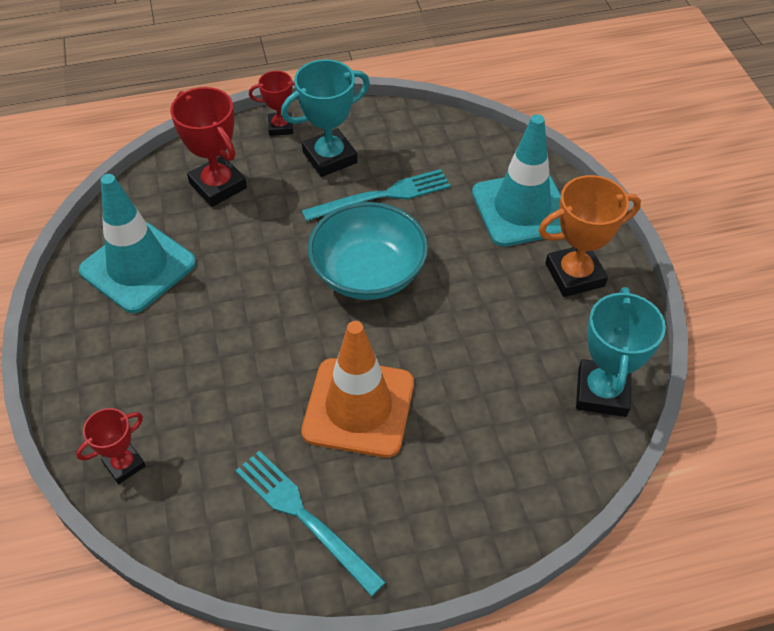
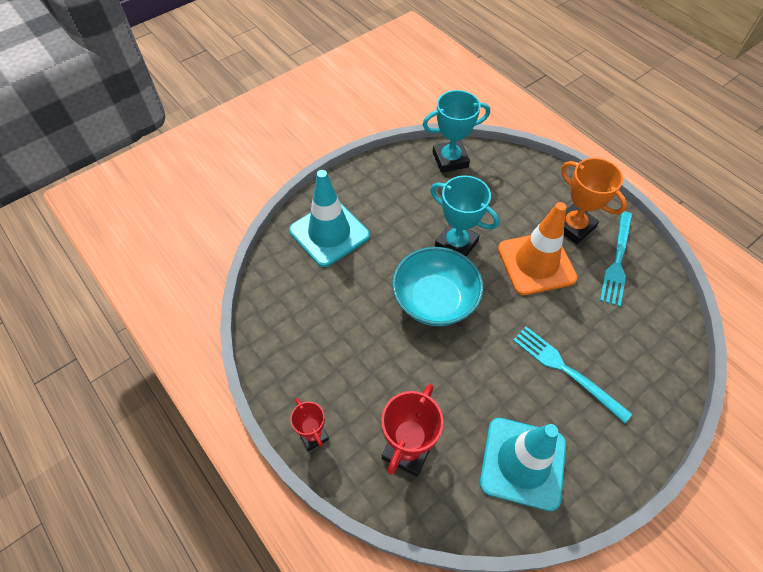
camera: 115 degrees left, 5 degrees up
red trophy [76,408,146,484] -> none
turquoise trophy [281,59,370,177] -> turquoise trophy moved to [430,175,499,257]
turquoise fork [302,169,451,222] -> turquoise fork moved to [513,327,632,423]
orange trophy [538,175,641,297] -> orange trophy moved to [561,158,627,244]

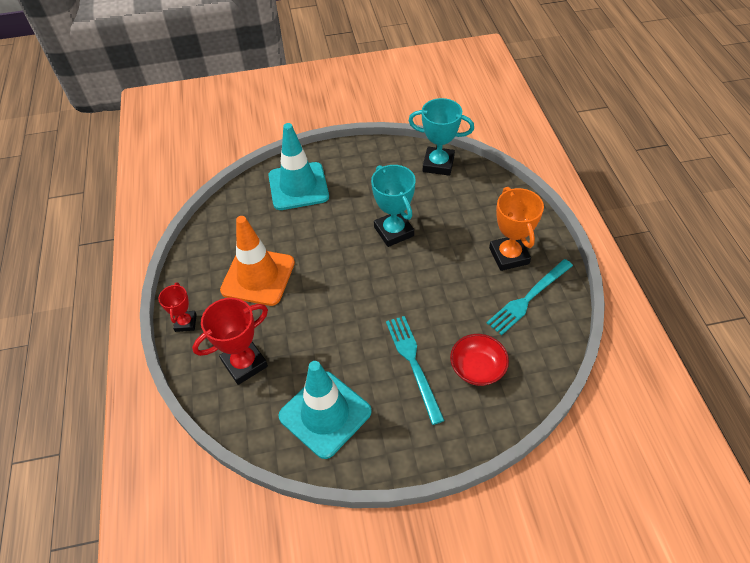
camera: 30 degrees right, 5 degrees down
turquoise bowl [392,247,483,326] -> none
orange traffic cone [498,202,577,295] -> orange traffic cone moved to [220,216,295,306]
none -> red bowl [450,334,509,386]

